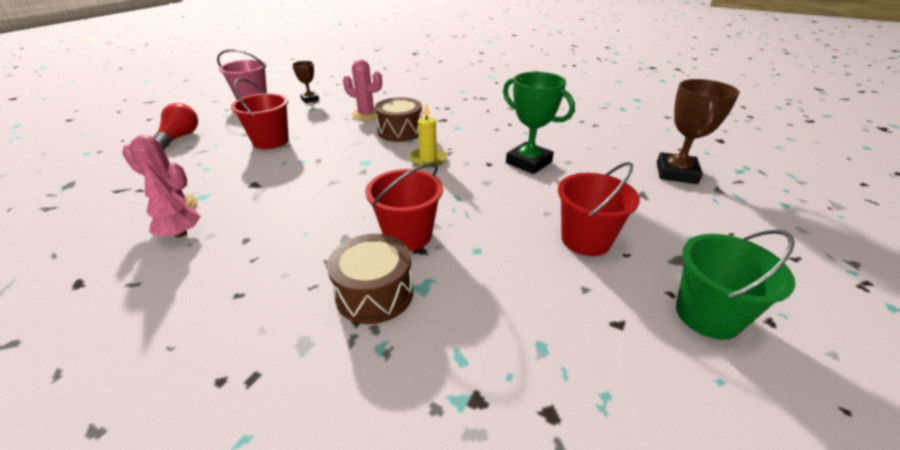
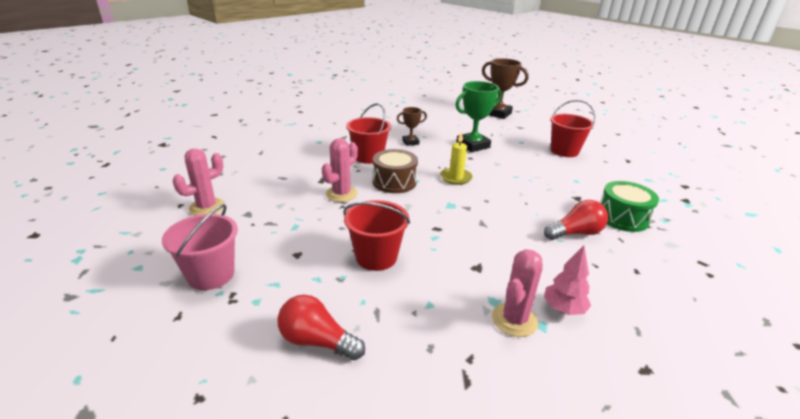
camera: 75 degrees left, 5 degrees down
brown trophy [292,61,319,103] -> brown trophy moved to [397,107,427,146]
brown drum [327,234,413,324] -> green drum [600,181,659,232]
red bucket [365,163,443,251] -> red bucket moved to [346,103,391,164]
green bucket [676,230,795,340] -> none
none -> pink cactus [173,148,225,216]
none -> red light bulb [544,200,608,240]

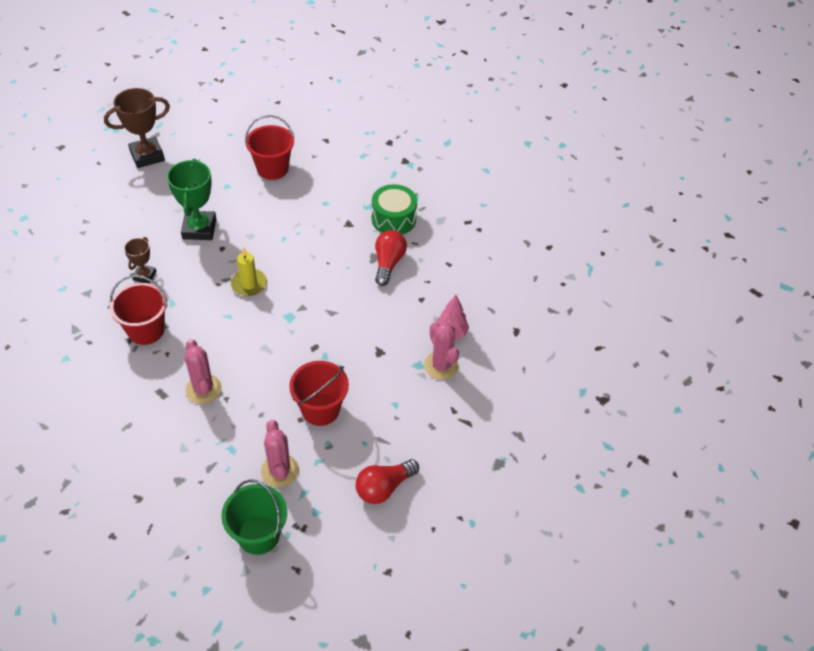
camera: 60 degrees left, 20 degrees up
pink bucket [162,204,238,290] -> green bucket [221,479,287,555]
pink cactus [173,148,225,216] -> pink cactus moved to [261,420,299,488]
brown drum [373,149,418,193] -> none

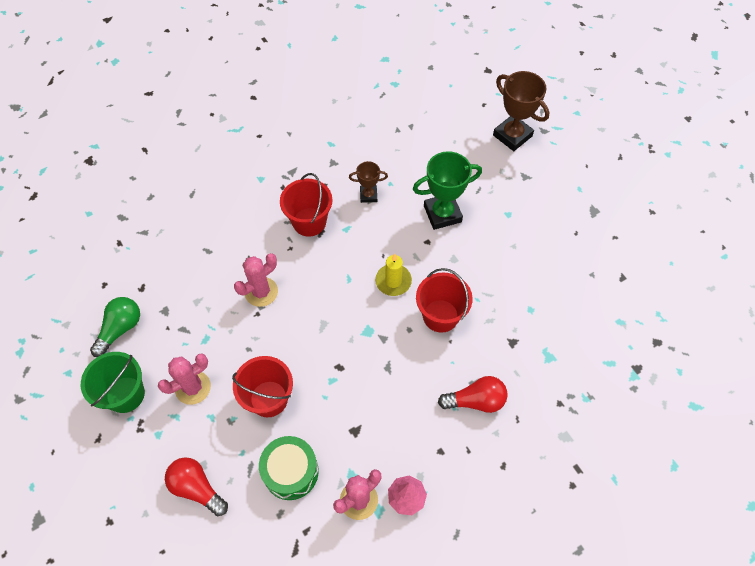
camera: 75 degrees right, 10 degrees up
red bucket [245,115,294,180] -> red bucket moved to [416,268,473,333]
green drum [371,184,417,235] -> green drum moved to [259,436,319,500]
none -> green light bulb [90,297,140,357]

